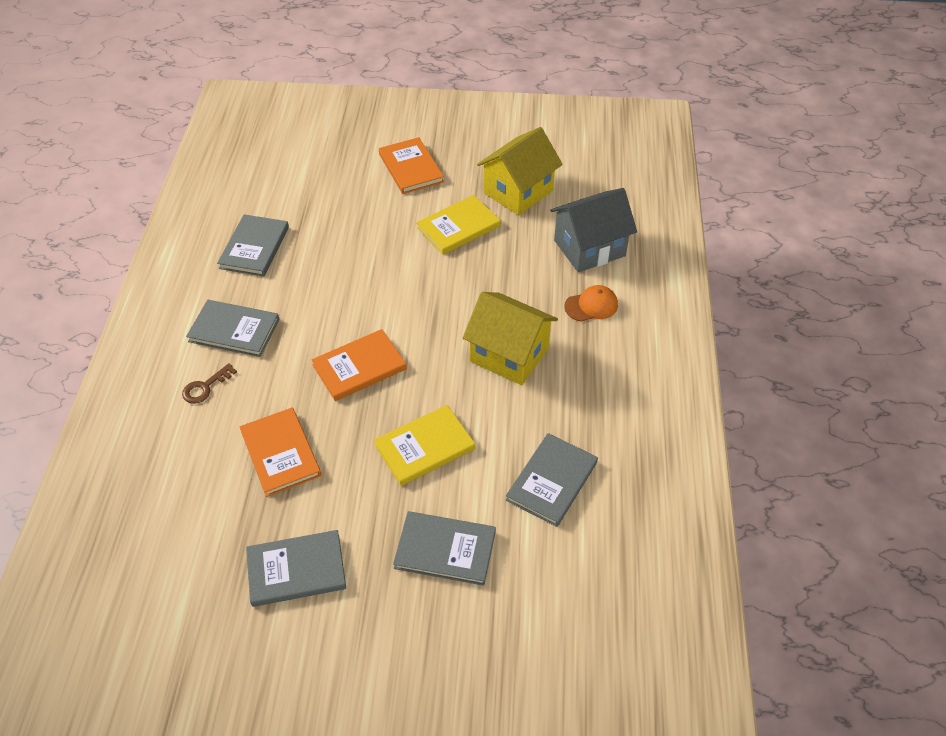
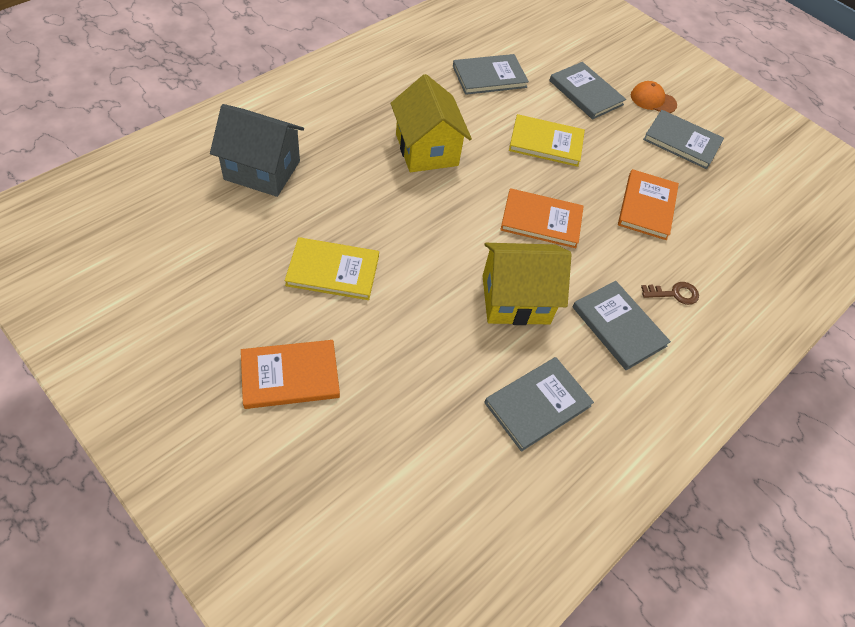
camera: 145 degrees left, 5 degrees up
orange book [379,137,444,194] -> orange book turned 60 degrees clockwise [241,340,340,409]
yellow house [477,127,563,216] -> yellow house moved to [483,243,571,325]
orange cap [564,285,618,322] -> orange cap moved to [631,81,677,113]

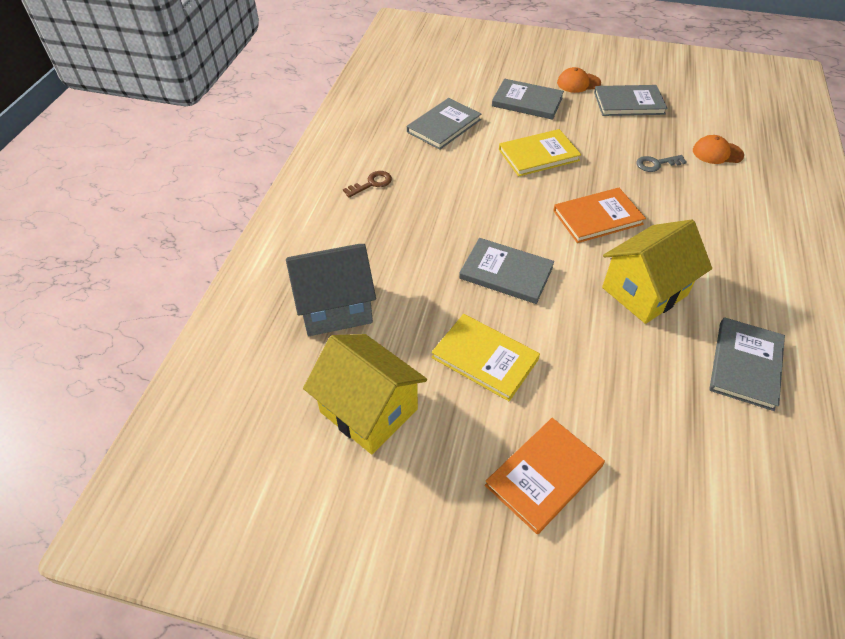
camera: 25 degrees left, 5 degrees down
yellow book [285,237,379,300] -> yellow book turned 60 degrees clockwise [431,314,540,401]
yellow house [391,74,472,172] -> yellow house moved to [303,334,427,454]
grey book [573,281,671,370] -> grey book moved to [459,238,554,304]
orange book [618,169,679,240] -> grey key [637,155,687,172]
brown key [641,282,699,305] -> brown key moved to [343,171,392,198]
none -> orange cap [693,135,744,164]

